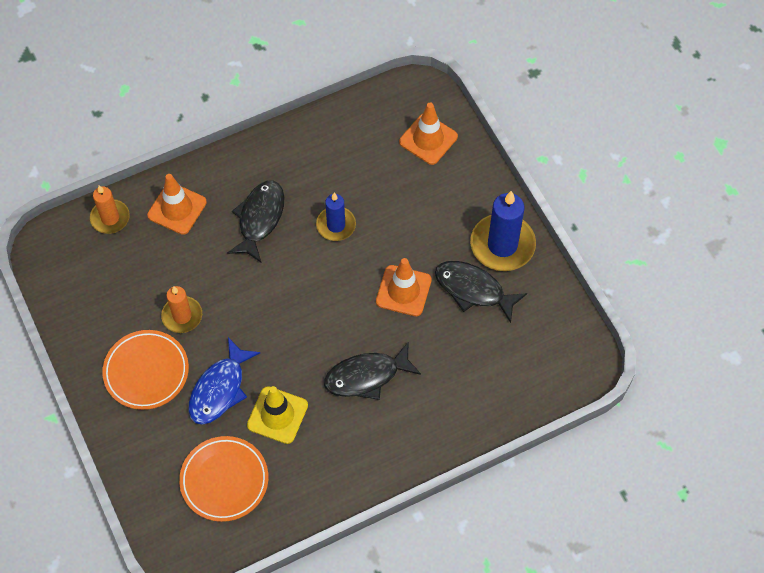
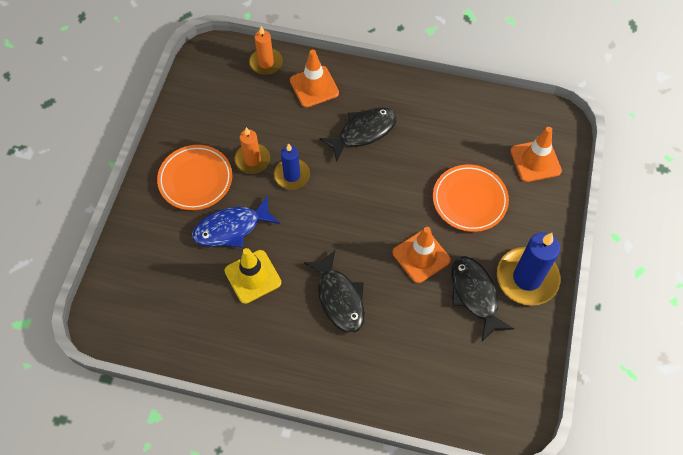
camera: 40 degrees right, 0 degrees up
orange plate [179,436,268,522] -> orange plate moved to [433,165,509,232]
blue candle [316,193,356,241] -> blue candle moved to [274,143,310,190]
black fish [324,342,421,400] -> black fish turned 135 degrees counterclockwise [304,250,365,333]

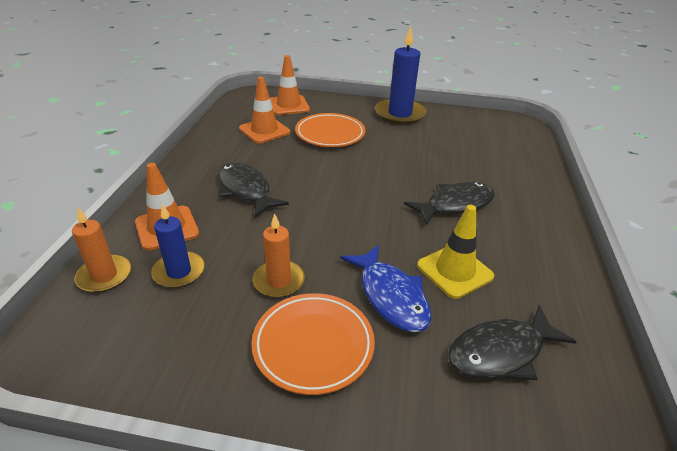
camera: 95 degrees left, 25 degrees down
blue candle [274,143,310,190] -> blue candle moved to [151,204,205,288]
orange traffic cone [393,227,451,283] -> orange traffic cone moved to [239,77,290,144]
black fish [451,256,514,341] -> black fish moved to [448,305,577,380]

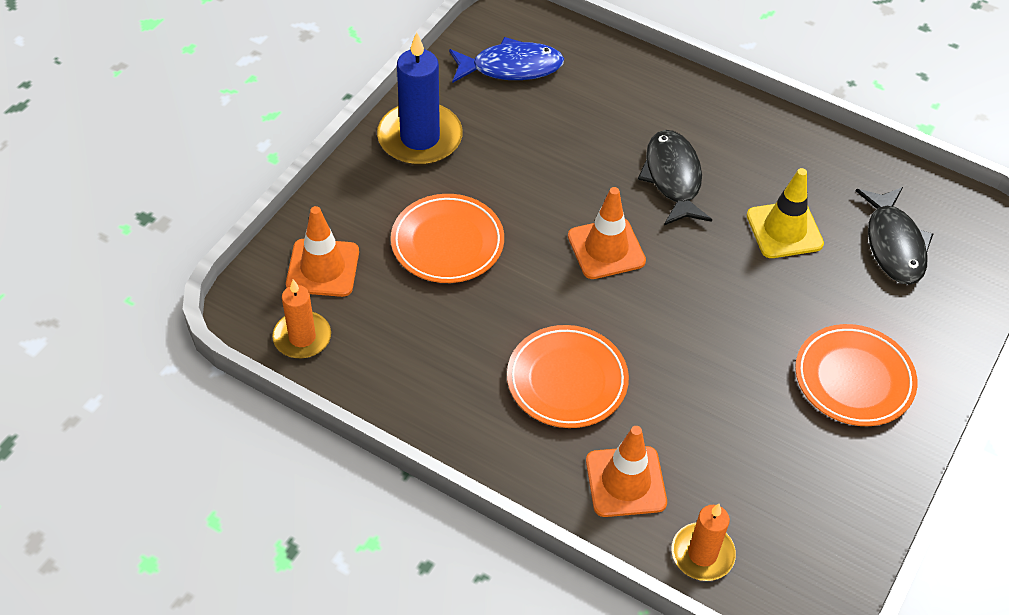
camera: 70 degrees left, 15 degrees up
blue candle [151,204,205,288] -> none
black fish [218,162,289,218] -> orange plate [507,325,629,428]
orange traffic cone [239,77,290,144] -> orange traffic cone moved to [568,187,646,279]
orange candle [253,213,305,298] -> orange candle moved to [272,279,331,358]
blue fish [340,245,431,332] -> blue fish moved to [449,37,564,83]

